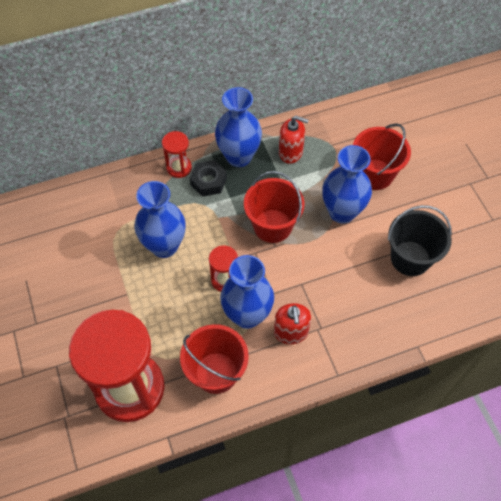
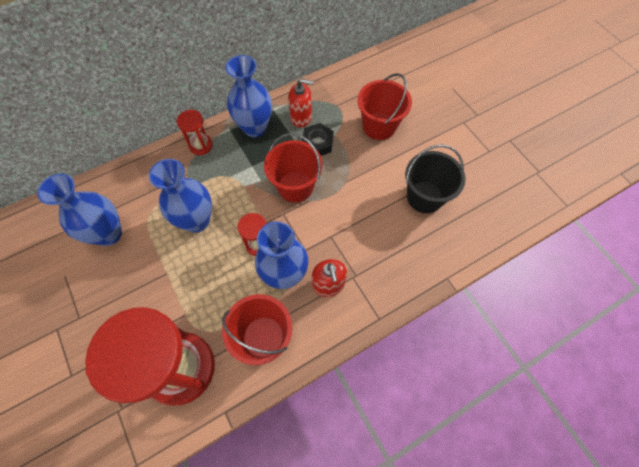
camera: 10 degrees left, 5 degrees up
black nut [190,160,227,197] -> black nut moved to [302,123,334,156]
blue vase [322,145,372,224] -> blue vase moved to [37,174,122,246]

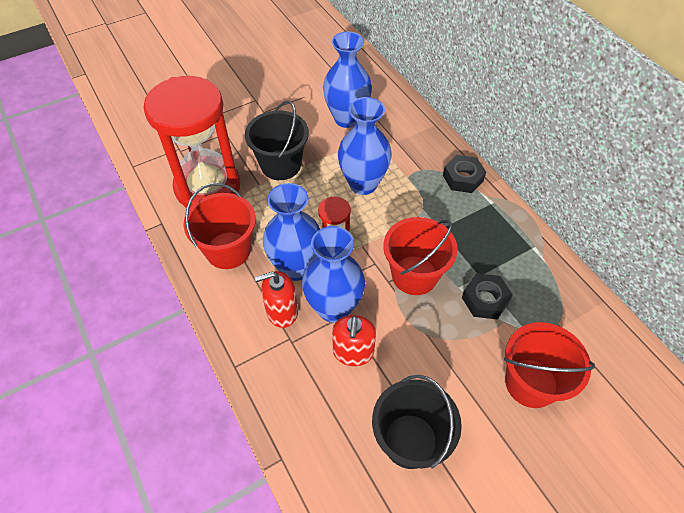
camera: 90 degrees right, 10 degrees down
red hourglass [177,110,213,155] -> black nut [443,155,486,193]
blue vase [226,55,272,137] -> blue vase moved to [302,226,365,323]
red soap dispenser [288,79,313,127] -> red soap dispenser moved to [332,315,376,366]
none -> black bucket [245,101,309,180]

